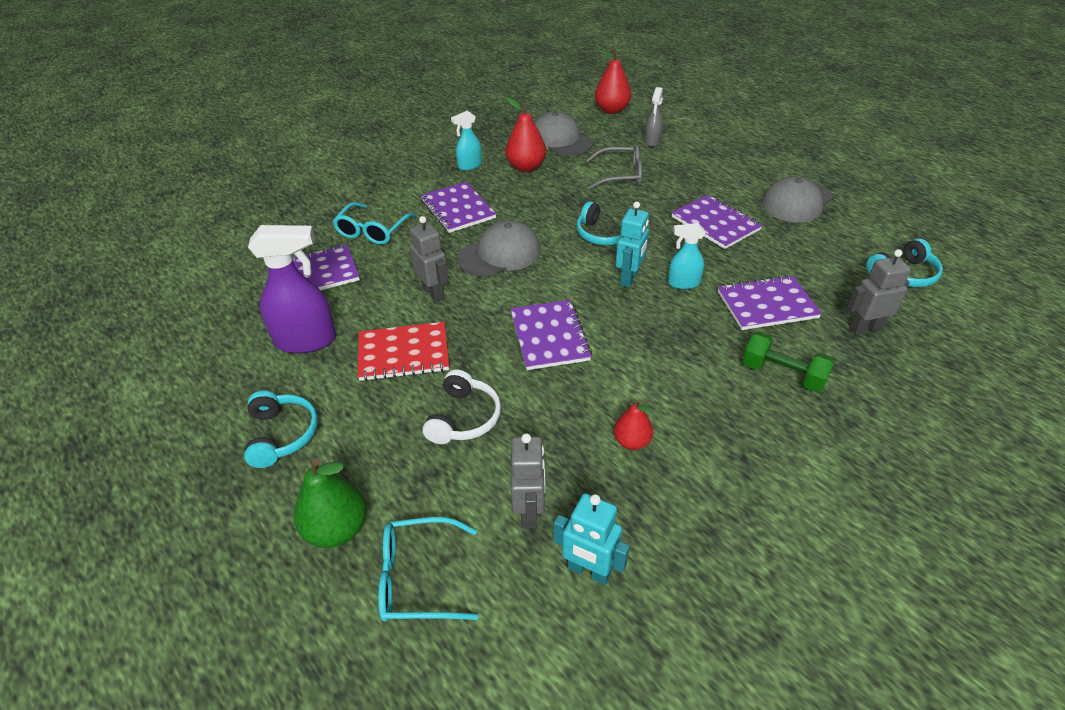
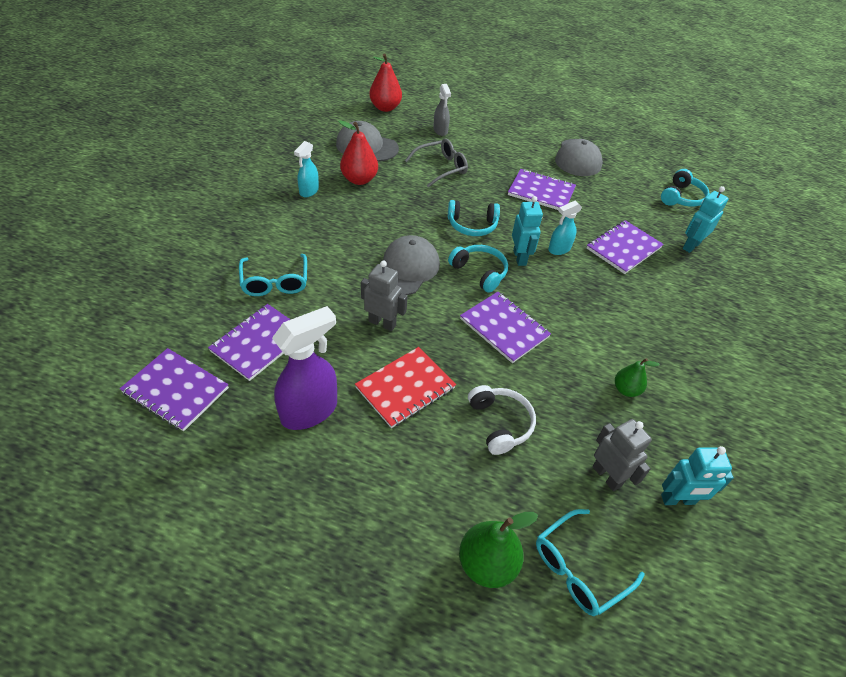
camera: 35 degrees left, 5 degrees up
turquoise headphones [244,390,318,468] -> turquoise headphones moved to [448,245,508,293]
purple notebook [420,182,496,233] -> purple notebook moved to [120,348,229,431]
red pear [614,399,653,450] -> green pear [615,358,660,397]
green dumbbell [742,332,835,392] -> none
grey robot [847,249,911,335] -> turquoise robot [683,186,729,253]

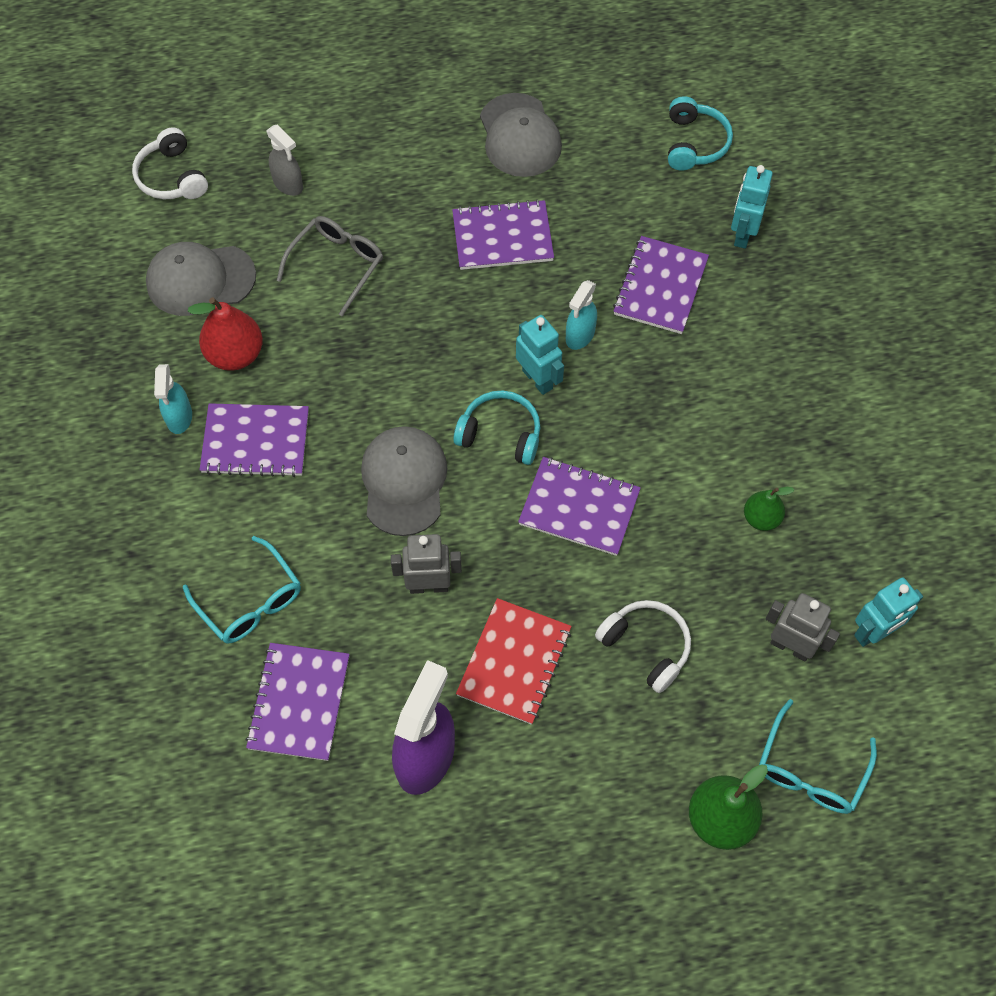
camera: 25 degrees left, 15 degrees up
purple notebook [120,348,229,431] -> purple notebook moved to [200,403,309,477]
red pear [369,53,402,112] -> white headphones [132,127,208,199]
turquoise headphones [448,200,500,236] -> none

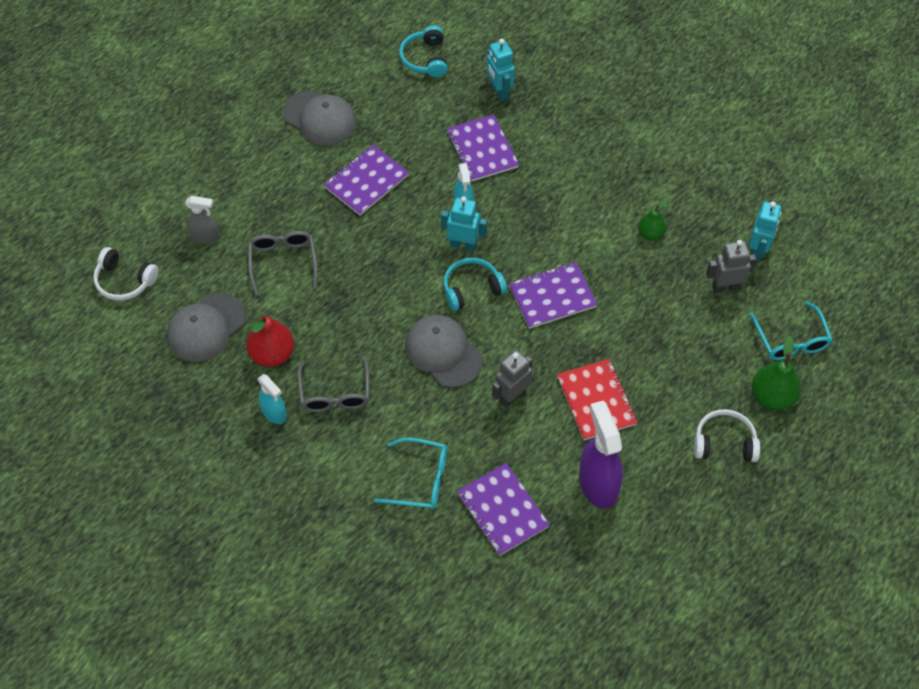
camera: 40 degrees left, 5 degrees down
purple notebook [200,403,309,477] -> grey glasses [297,355,369,412]
white headphones [595,600,691,693] -> white headphones moved to [694,409,760,462]
turquoise headphones [668,96,733,171] -> turquoise headphones turned 150 degrees counterclockwise [399,25,448,77]

